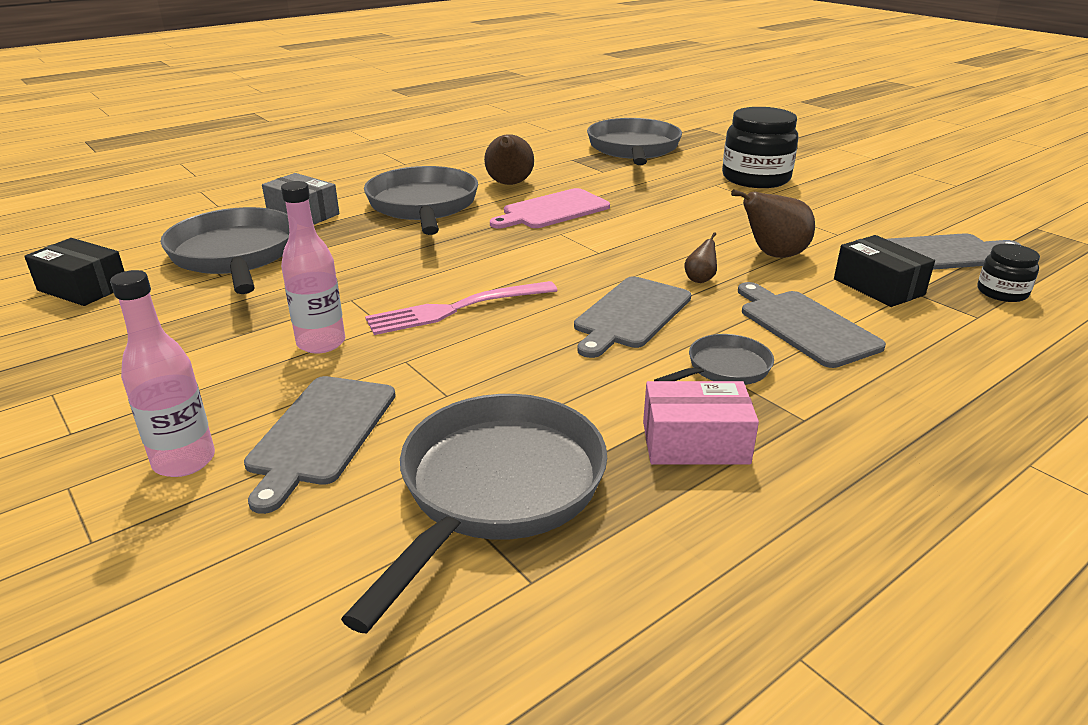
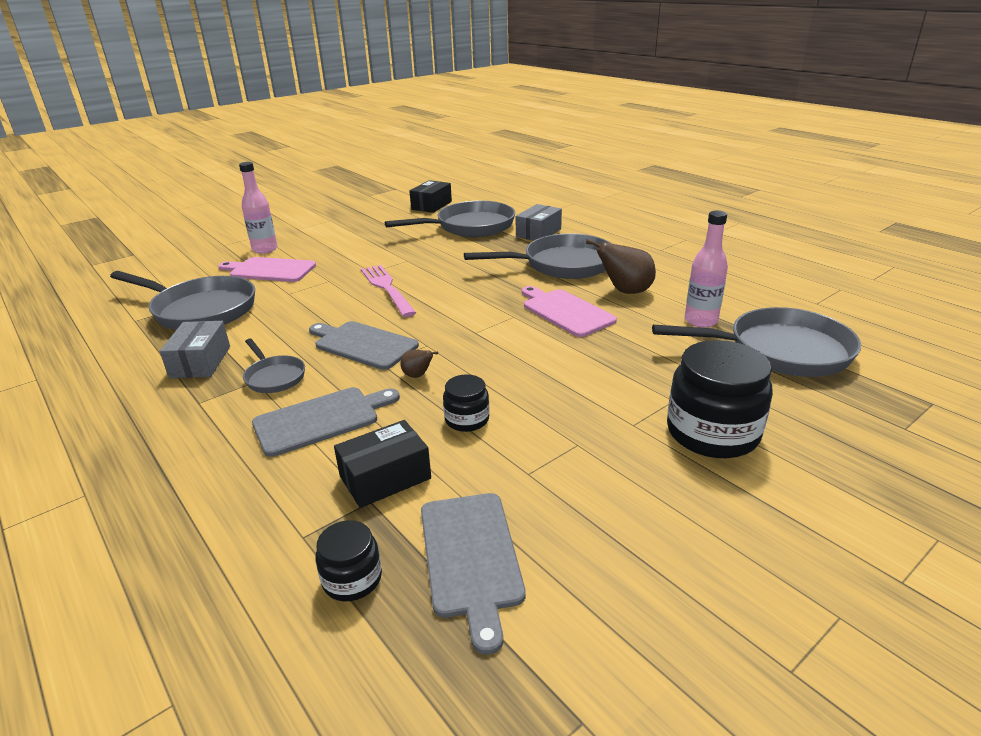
camera: 90 degrees right, 0 degrees up
grey cutting board [244,376,396,514] -> pink cutting board [218,257,316,282]
pink bottle [281,181,345,354] -> pink bottle moved to [685,211,728,328]
pink box [643,381,759,464] -> grey box [160,321,230,378]
brown pear [731,189,815,258] -> black jar [443,374,490,432]

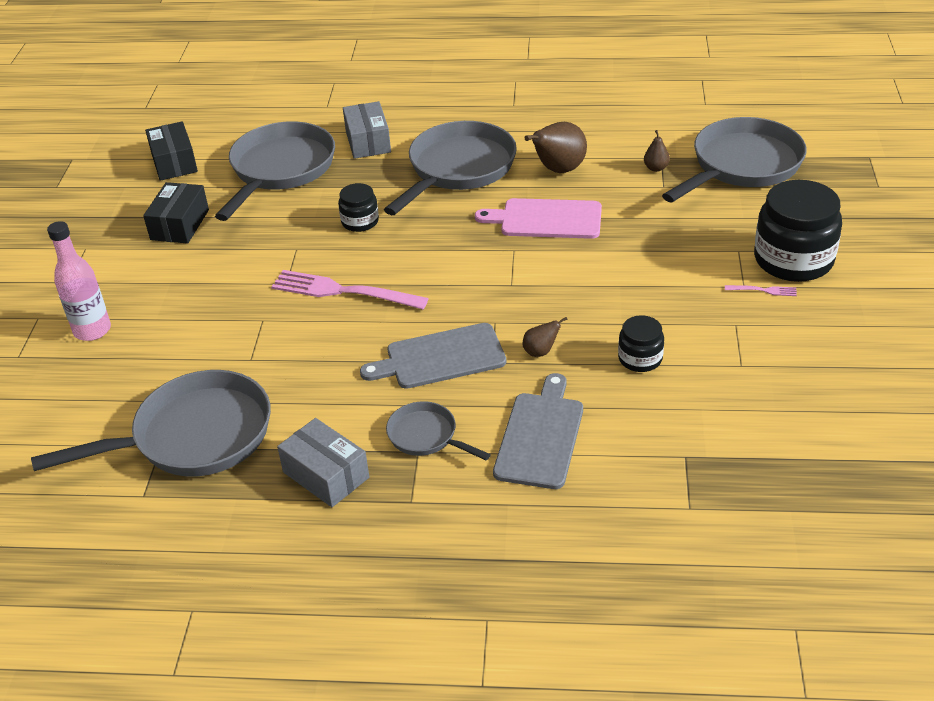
camera: 45 degrees left, 10 degrees up
pink cutting board [218,257,316,282] -> none
grey pan [243,339,305,393] -> grey pan turned 150 degrees counterclockwise [386,401,491,460]
black jar [316,520,382,601] -> black jar moved to [338,183,379,232]
black box [334,420,431,508] -> black box moved to [143,182,209,244]
grey cutting board [421,493,526,655] -> none
pink bottle [685,211,728,328] -> brown pear [644,130,670,172]
none -> pink fork [725,285,797,296]

